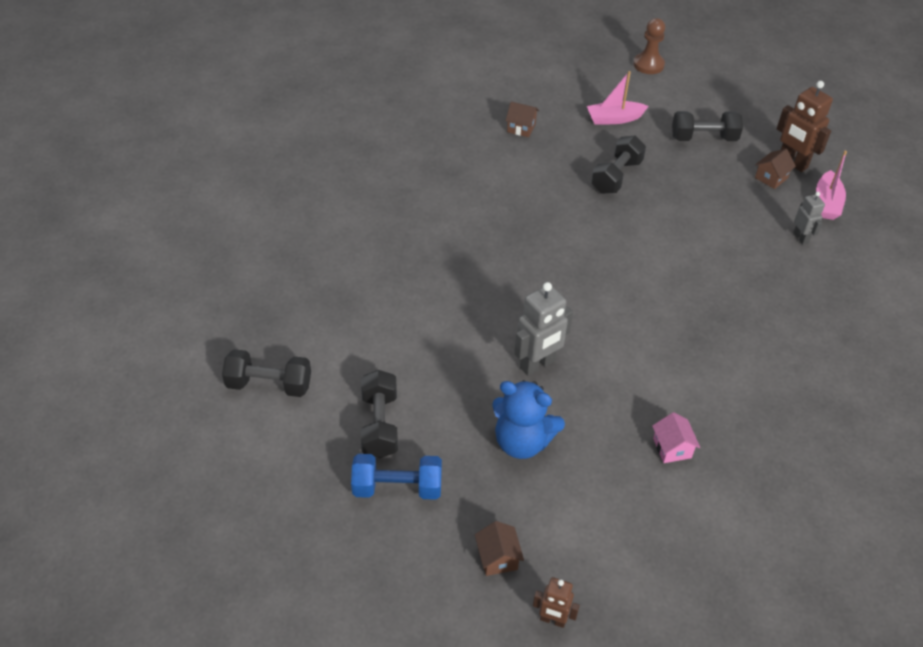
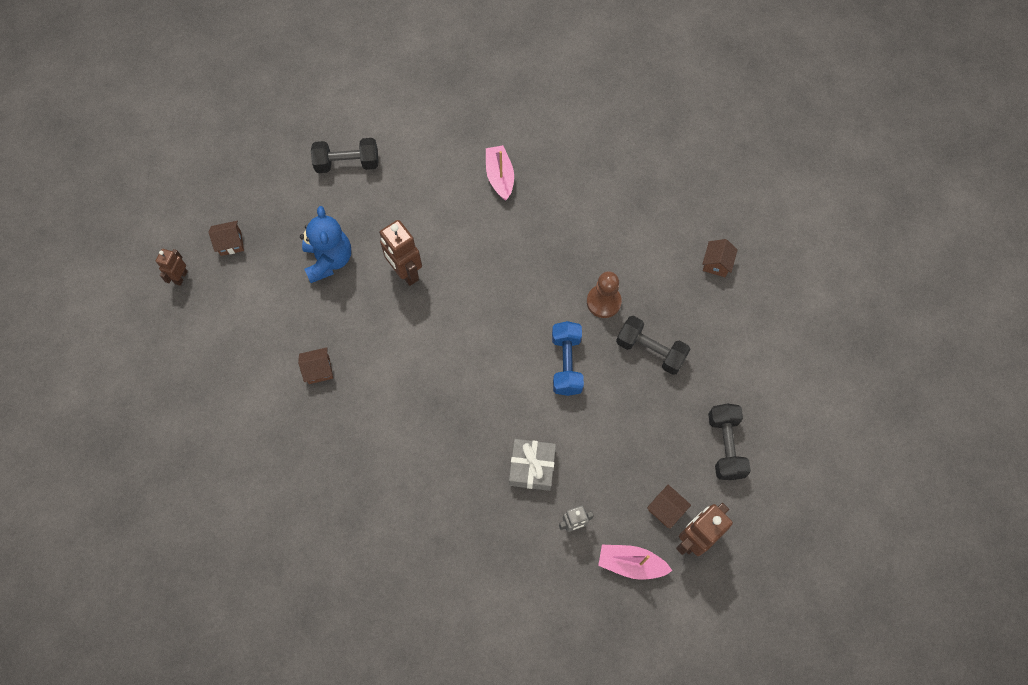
camera: 90 degrees right, 20 degrees up
black dumbbell [222,349,311,397] -> none
blue dumbbell [351,454,442,500] -> blue dumbbell moved to [552,321,584,396]
blue teddy bear [492,380,565,459] -> blue teddy bear turned 150 degrees clockwise [300,206,351,283]
grey robot [514,282,573,376] -> brown robot [379,220,422,286]
pink boat [587,71,649,125] -> pink boat moved to [486,145,514,201]
brown pawn [633,18,665,74] -> brown pawn moved to [587,271,622,318]
pink house [652,412,700,463] -> brown house [298,347,333,384]
none -> grey gift [509,439,556,491]

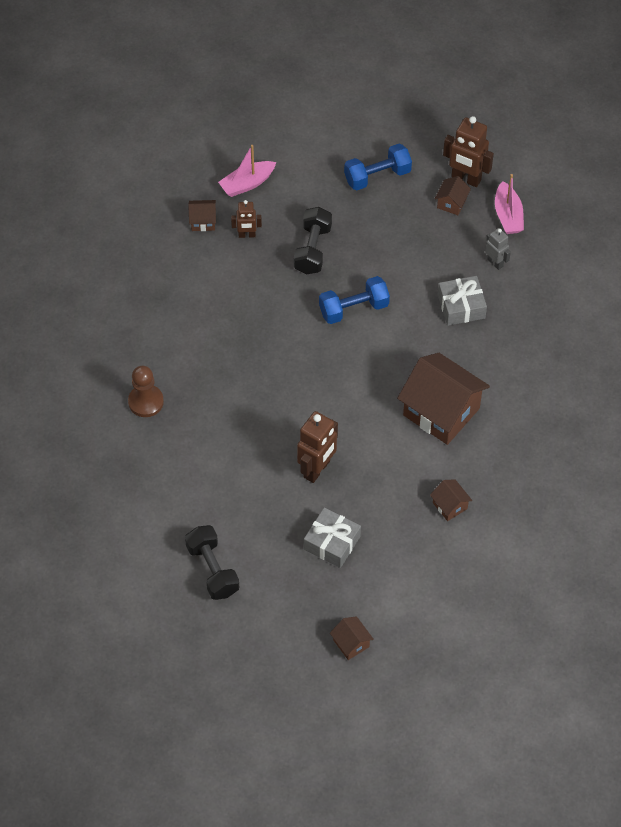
camera: 110 degrees left, 10 degrees down
brown robot [156,249,188,286] -> brown robot moved to [231,200,262,238]
blue teddy bear [300,206,351,283] -> grey gift [304,507,361,568]
pink boat [486,145,514,201] -> pink boat moved to [218,145,276,197]
brown pawn [587,271,622,318] -> brown pawn moved to [128,366,164,417]
black dumbbell [708,404,751,480] -> blue dumbbell [344,144,412,190]
none -> brown house [397,353,490,445]

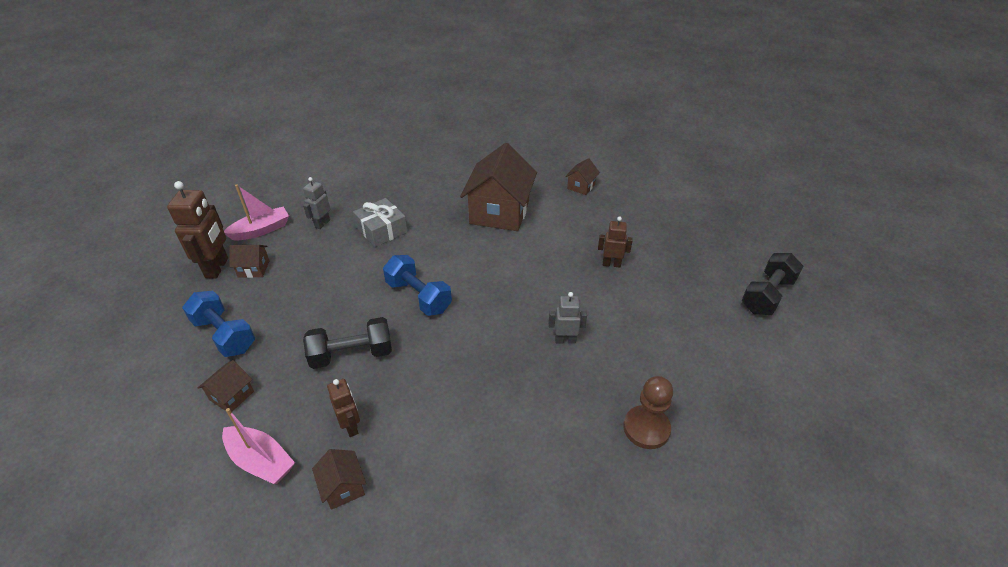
camera: 115 degrees left, 15 degrees down
brown robot [297,411,338,483] -> brown robot [598,217,633,267], size x0.58
grey gift [304,507,361,568] -> none
brown house [330,616,374,660] -> brown house moved to [198,360,254,412]
none -> grey robot [549,292,587,344]

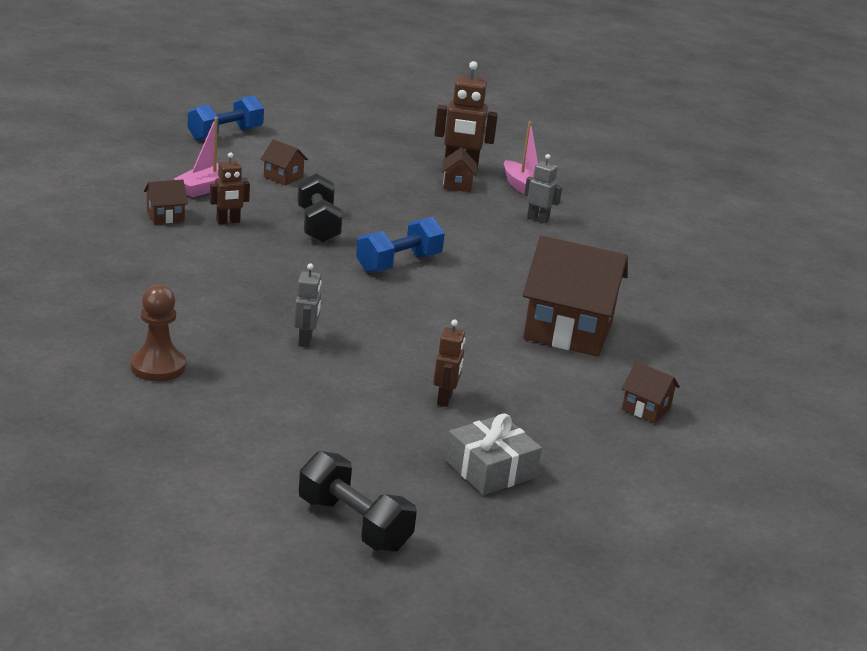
camera: 90 degrees right, 15 degrees down
blue dumbbell [182,291,255,357] -> blue dumbbell moved to [188,95,264,141]
grey gift [353,198,408,247] -> grey gift moved to [445,413,542,495]

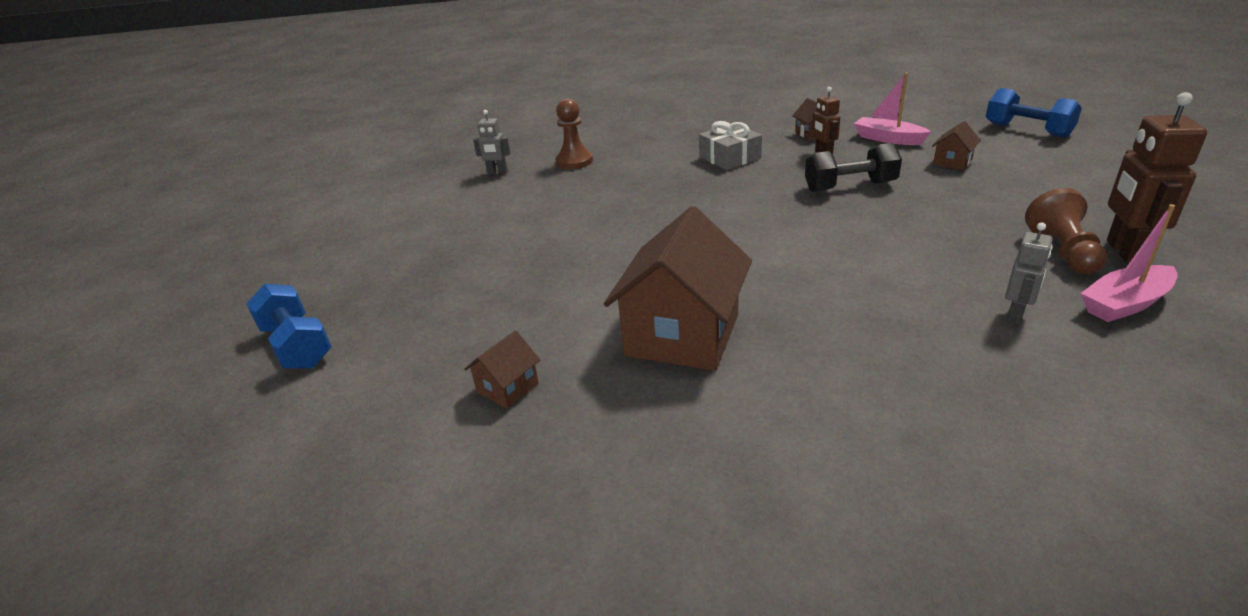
camera: 100 degrees right, 5 degrees up
grey robot [294,263,322,347] -> grey robot moved to [473,110,510,174]
black dumbbell [299,451,417,552] -> none
blue dumbbell [356,217,445,273] -> blue dumbbell moved to [246,284,332,369]
brown robot [433,320,465,407] -> none
brown house [442,147,477,192] -> brown pawn [1025,188,1107,274]
grey gift [445,413,542,495] -> grey gift moved to [699,121,762,170]

